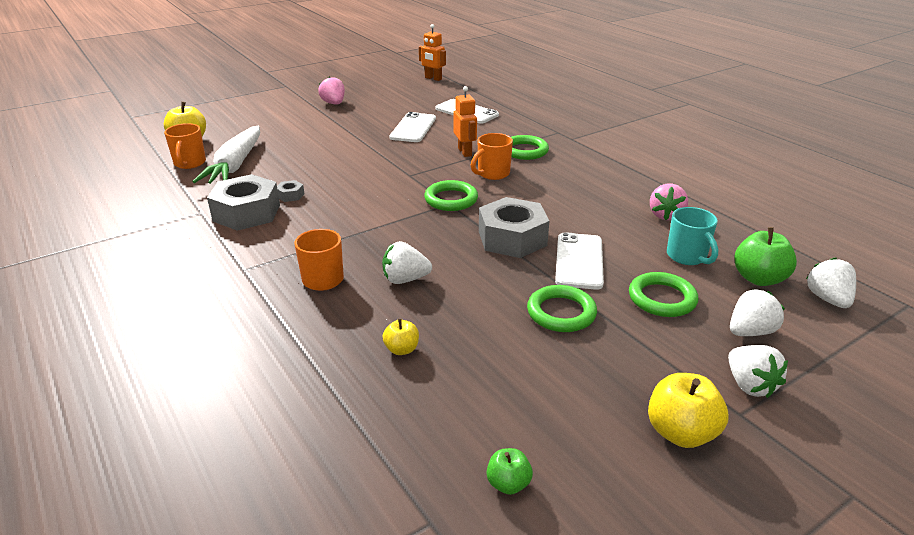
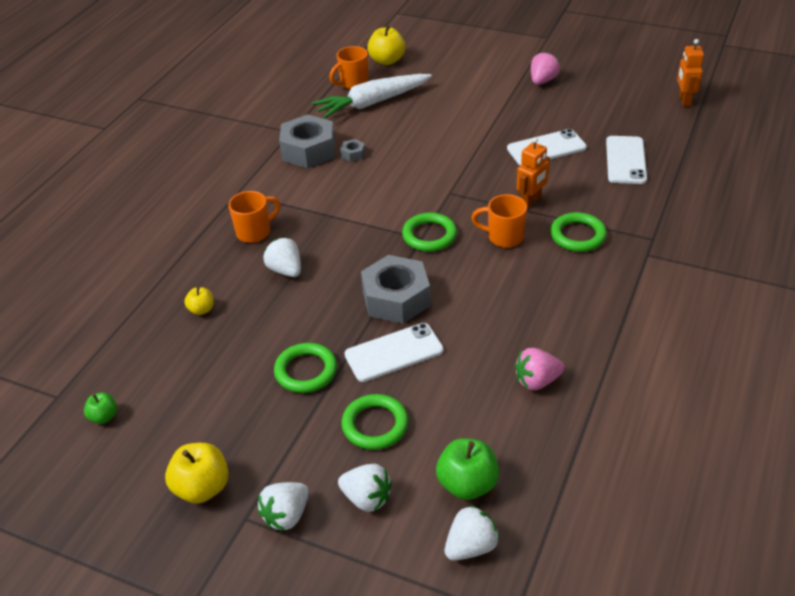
camera: 60 degrees right, 10 degrees up
turquoise mug [667,207,718,265] -> none

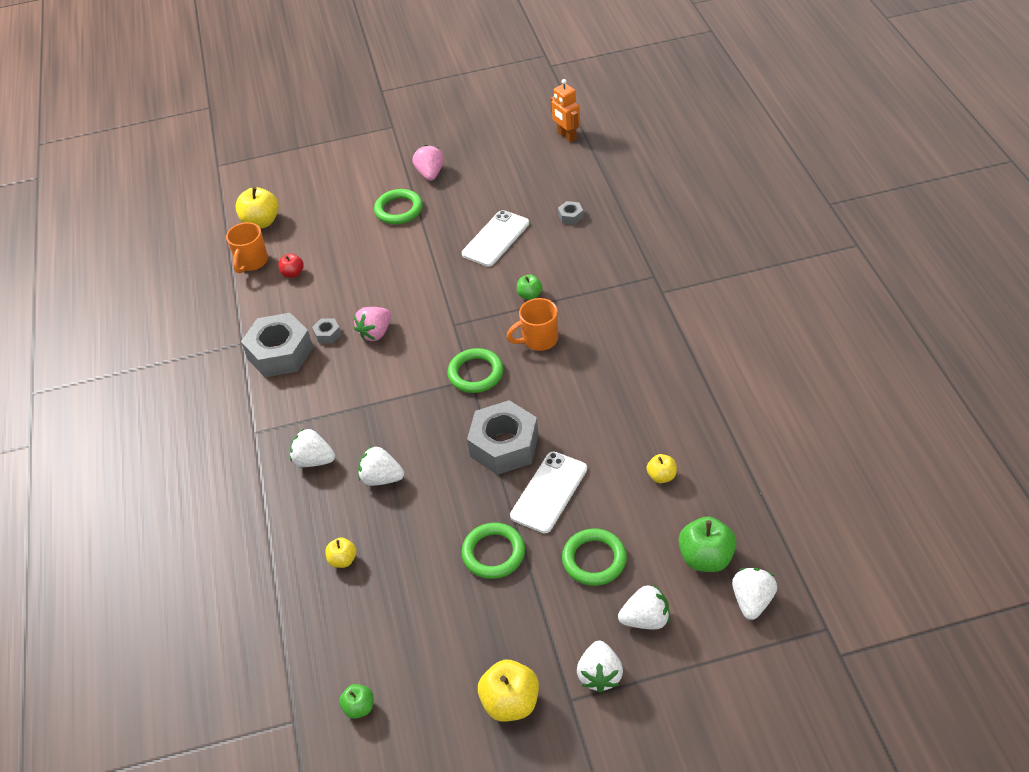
camera: 35 degrees left, 5 degrees up
orange mug [228,191,280,243] -> white strawberry [290,429,335,467]
white carrot [312,74,432,118] -> red apple [278,253,304,278]
pink strawberry [515,348,564,391] -> pink strawberry moved to [354,307,391,341]
orange robot [517,137,550,209] -> green apple [517,275,543,300]
green ring [550,212,607,252] -> green ring moved to [374,189,423,224]
white phone [606,136,647,184] -> grey nut [558,201,583,225]
none -> yellow apple [647,454,677,483]

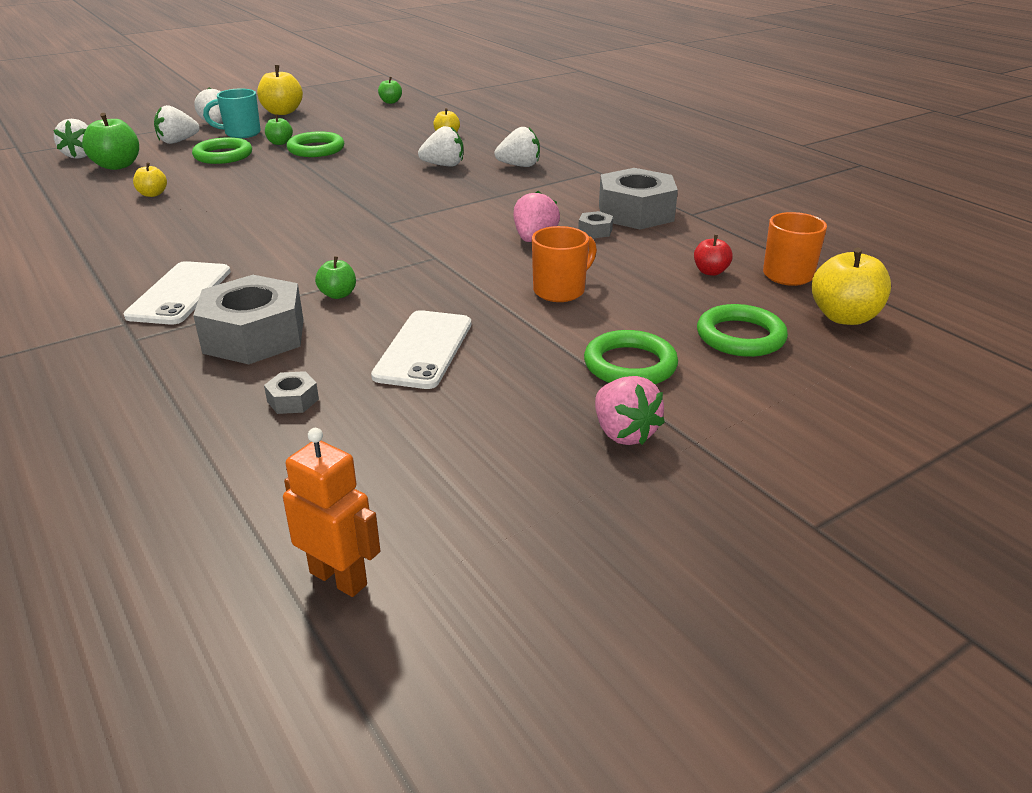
camera: 155 degrees right, 15 degrees down
green ring [448,348,503,393] -> green ring moved to [697,304,788,357]
grey nut [467,400,539,475] -> grey nut moved to [193,275,304,364]
orange mug [507,298,558,351] -> orange mug moved to [532,226,597,302]
white phone [510,452,587,533] -> white phone moved to [124,261,231,325]
none -> turquoise mug [203,88,261,138]
none -> green apple [265,115,293,145]

